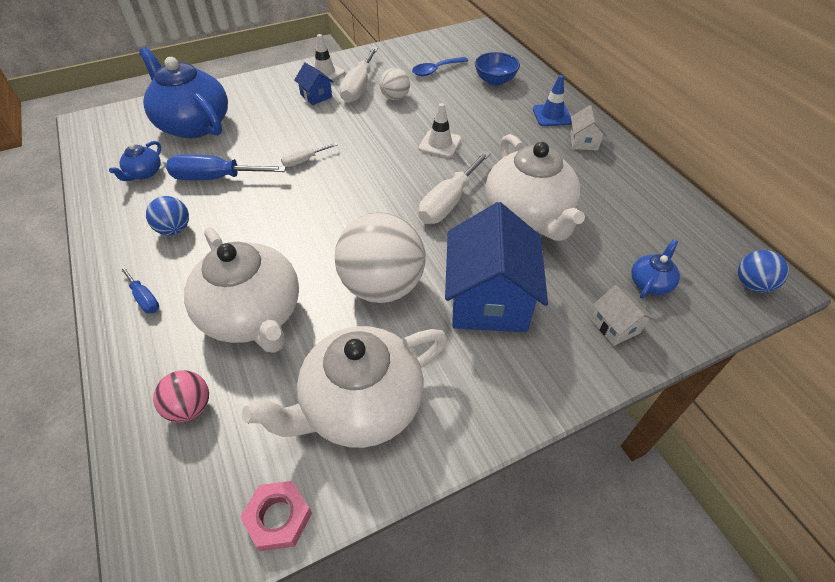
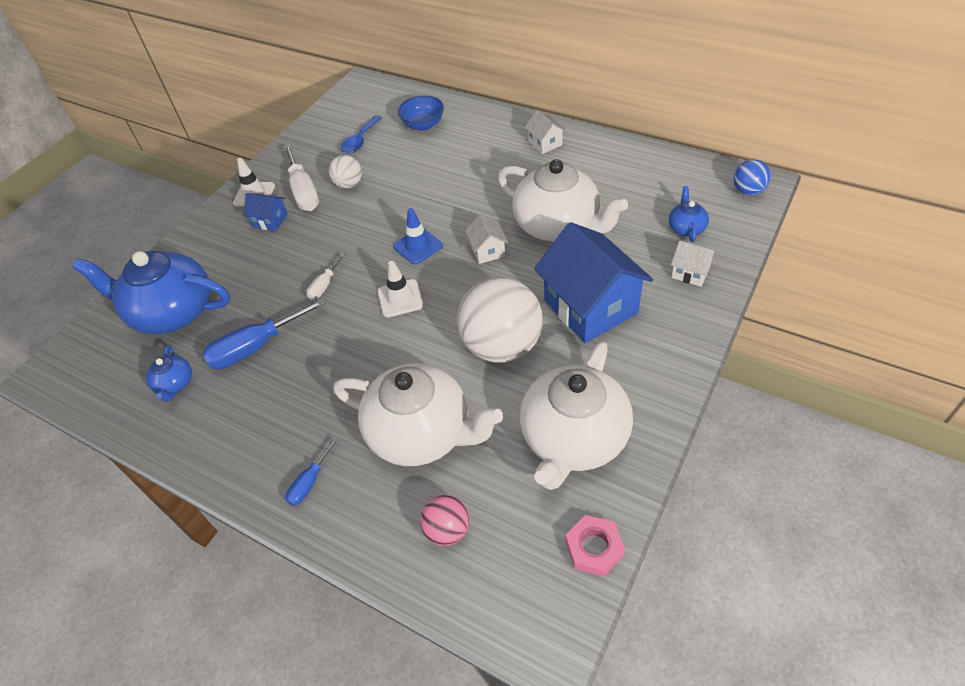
camera: 30 degrees left, 0 degrees up
blue screwdriver [120,266,159,313] -> blue screwdriver turned 105 degrees clockwise [285,438,337,506]
blue ball [146,196,189,235] -> none
white traffic cone [419,103,461,158] -> white traffic cone moved to [378,261,424,318]
white screwdriver [419,151,491,224] -> white house [465,214,508,264]
blue traffic cone [533,75,572,126] -> blue traffic cone moved to [393,208,443,264]

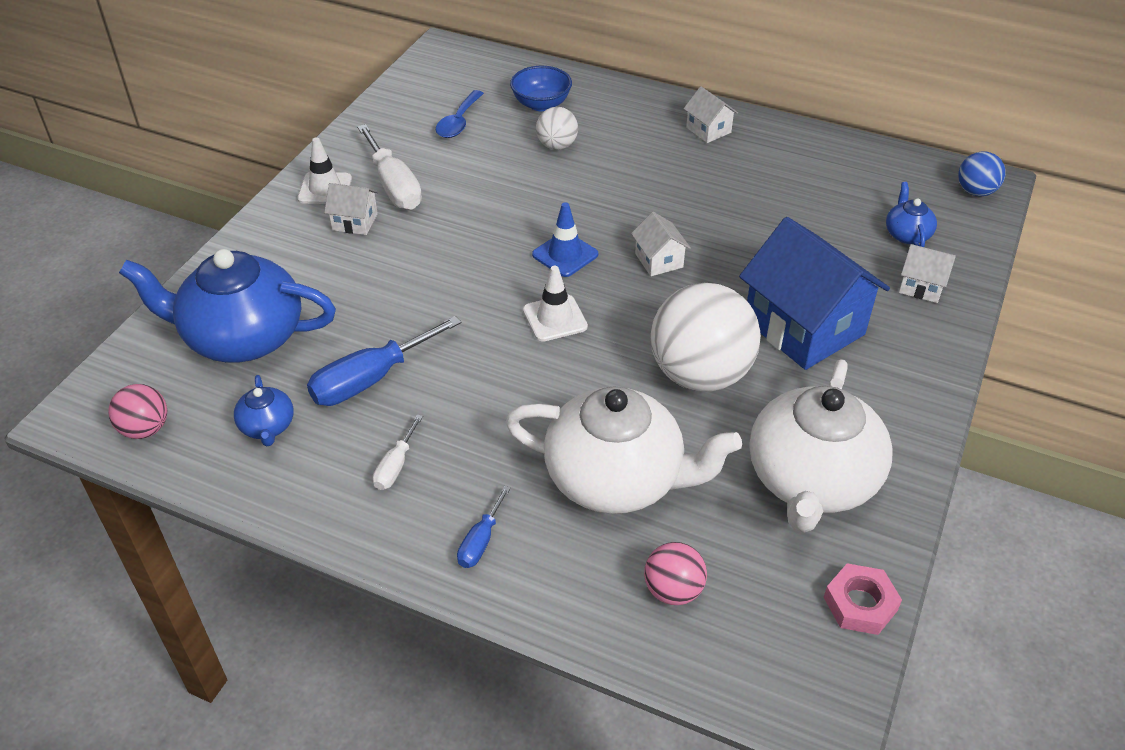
camera: 10 degrees left, 5 degrees down
blue house [243,193,288,231] -> white house [324,183,378,235]
white screwdriver [307,253,345,300] -> white screwdriver moved to [373,414,423,490]
white ball [329,155,362,189] -> white ball moved to [536,107,578,150]
white teapot [498,159,628,242] -> none
none -> pink ball [108,384,167,439]

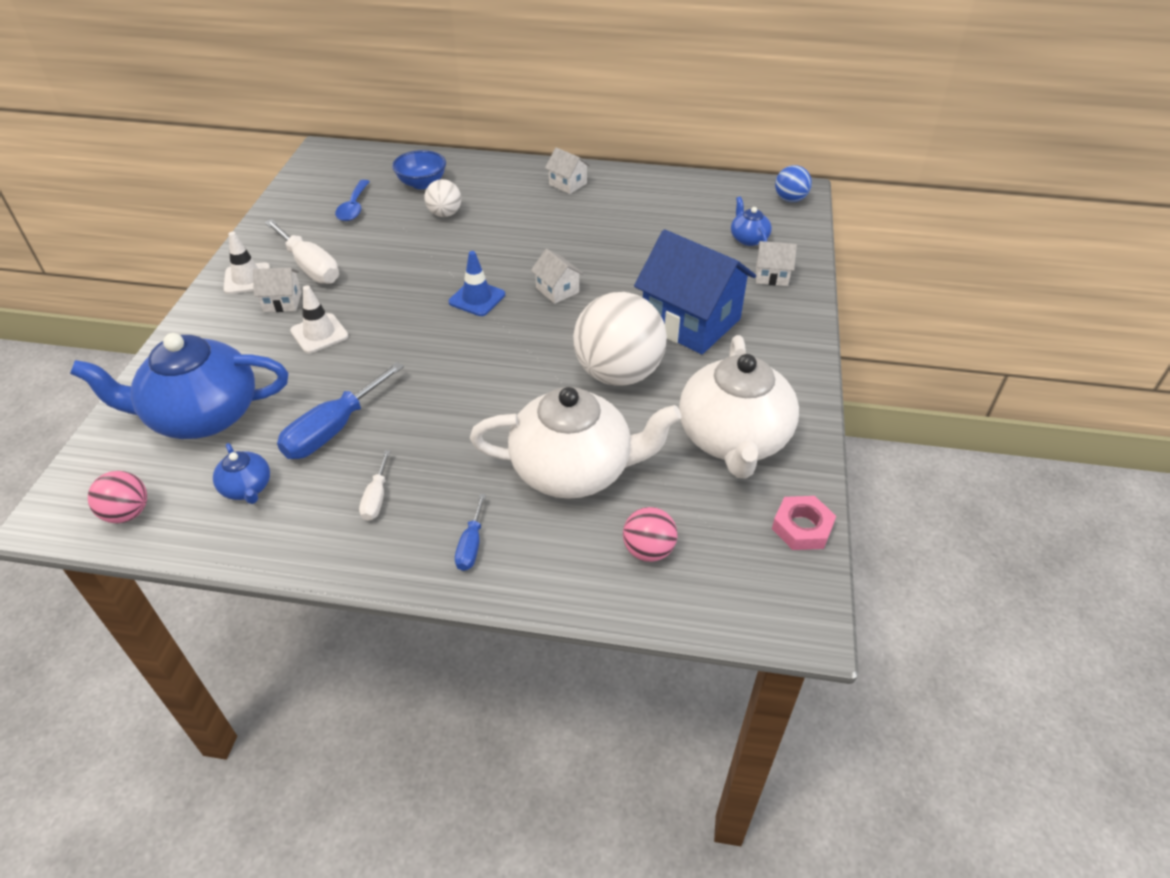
camera: 15 degrees left, 0 degrees up
white traffic cone [523,266,588,342] -> white traffic cone moved to [290,285,348,353]

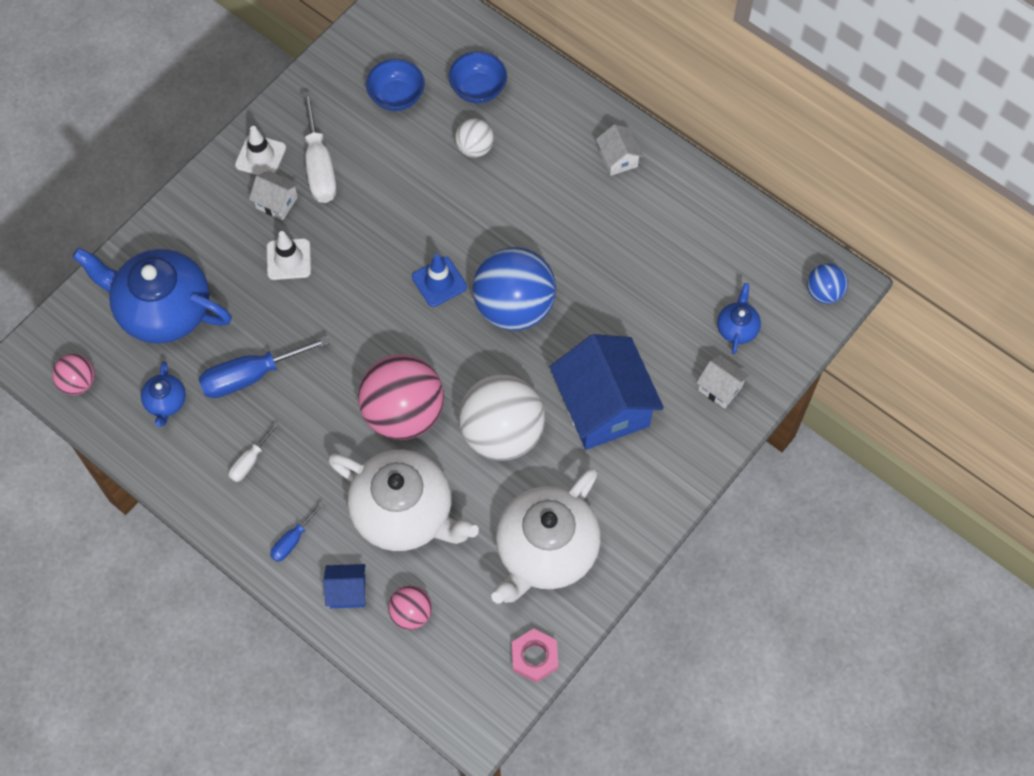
camera: 30 degrees right, 20 degrees up
blue spoon [335,180,370,221] -> blue bowl [366,59,425,111]
white house [531,249,584,304] -> blue ball [473,247,556,331]
none -> blue house [324,564,365,608]
none -> pink ball [358,354,444,440]

